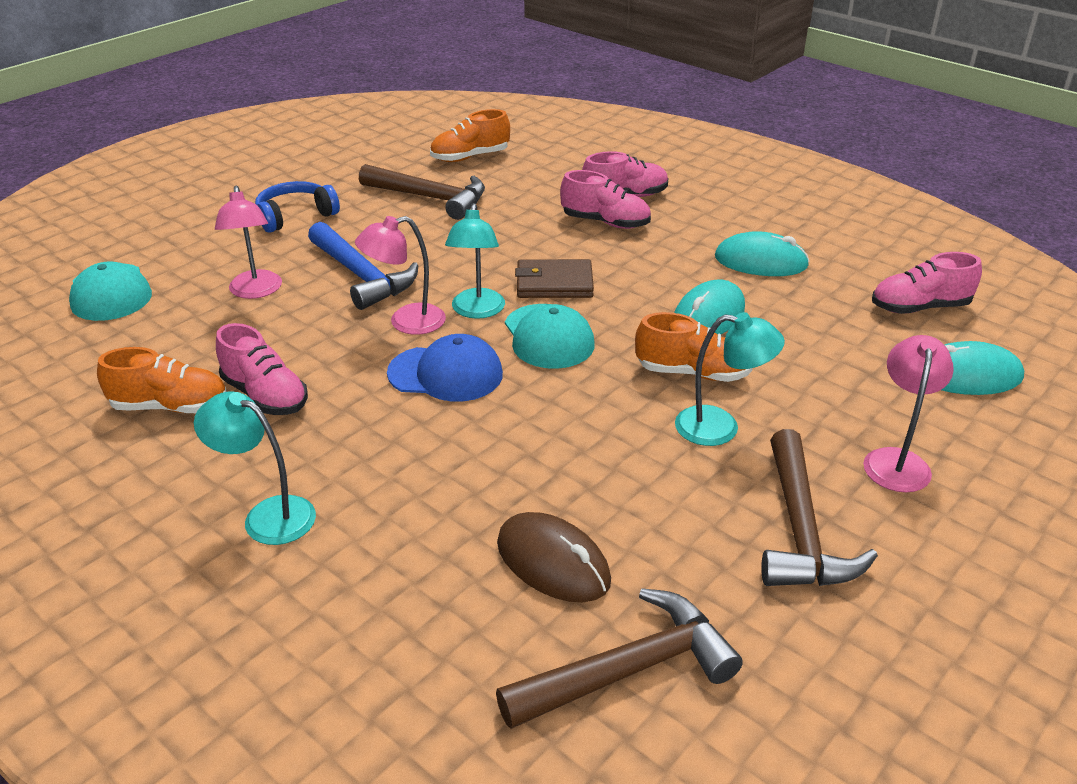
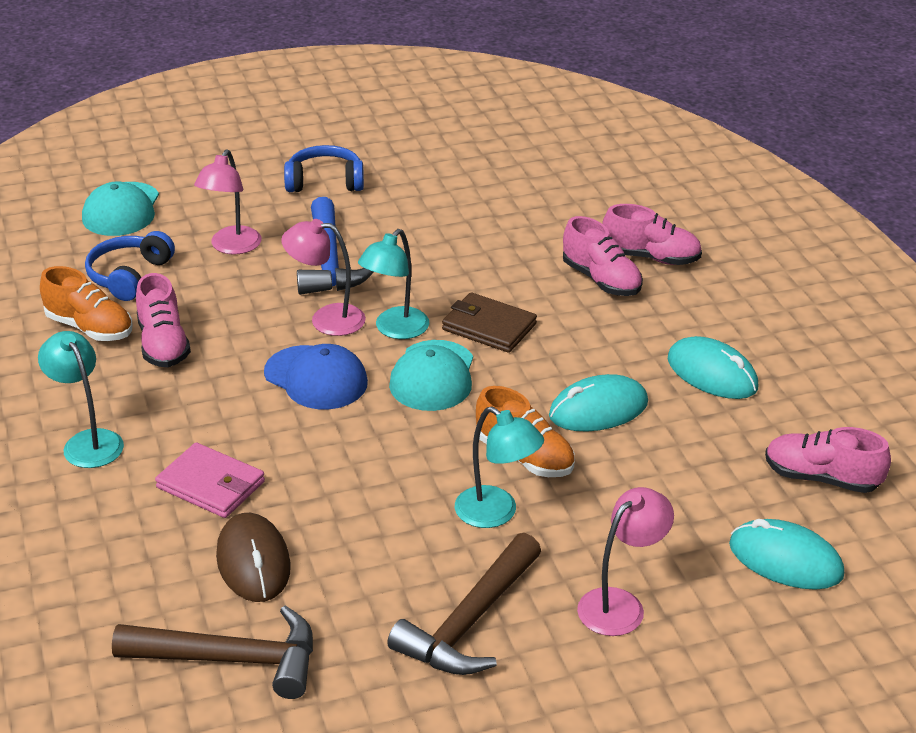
camera: 30 degrees right, 0 degrees up
brown hammer [359,164,485,220] -> none
orange shoe [430,109,510,162] -> none
none -> blue headphones [85,231,175,301]
none -> pink wallet [155,442,265,518]

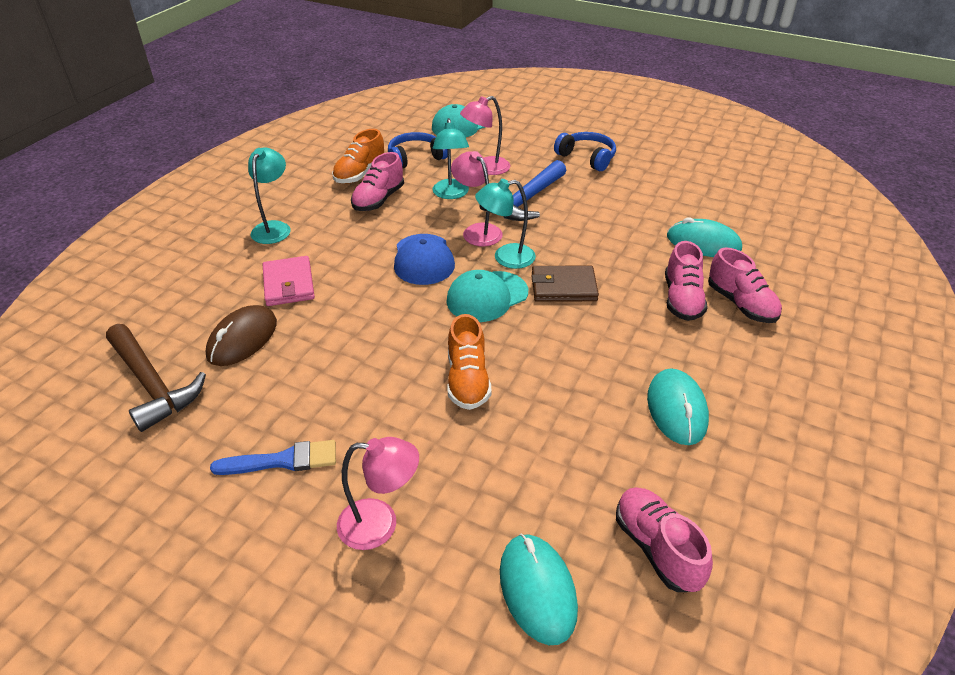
camera: 45 degrees right, 5 degrees up
orange shoe [40,266,133,341] -> orange shoe turned 45 degrees clockwise [332,129,384,184]
brown hammer [387,533,541,675] -> blue brush [210,440,336,475]
brown wallet [442,292,537,353] -> brown wallet turned 75 degrees counterclockwise [531,266,599,302]
turquoise lamp [455,407,544,528] -> turquoise lamp moved to [433,118,469,199]
turquoise mouse [549,374,648,432] -> turquoise mouse moved to [667,217,742,257]

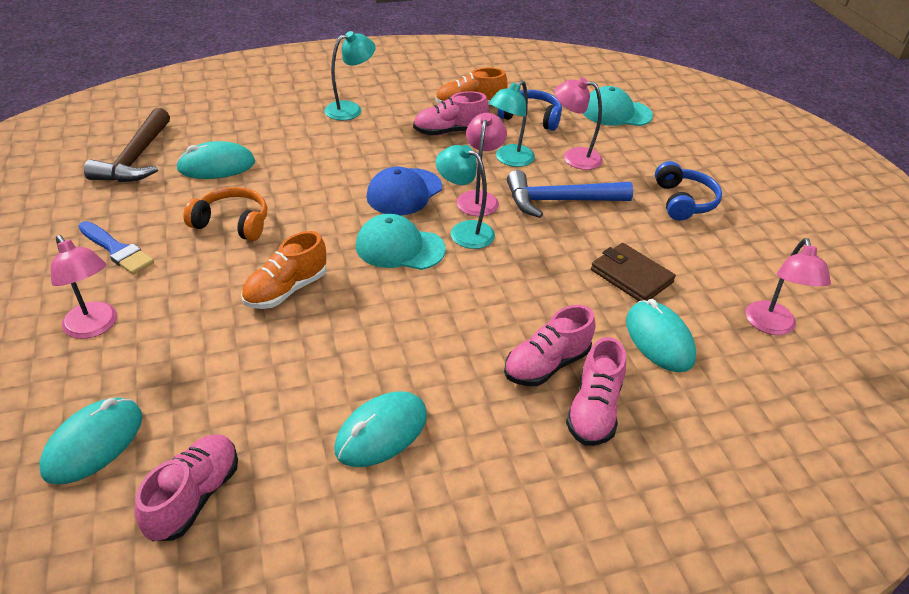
camera: 45 degrees right, 0 degrees up
brown mouse [206,305,277,366] -> turquoise mouse [176,141,255,179]
pink wallet [263,256,315,306] -> none
brown wallet [531,266,599,302] -> brown wallet moved to [591,243,676,301]
none -> orange headphones [183,187,267,241]
none -> pink lamp [746,238,831,335]

